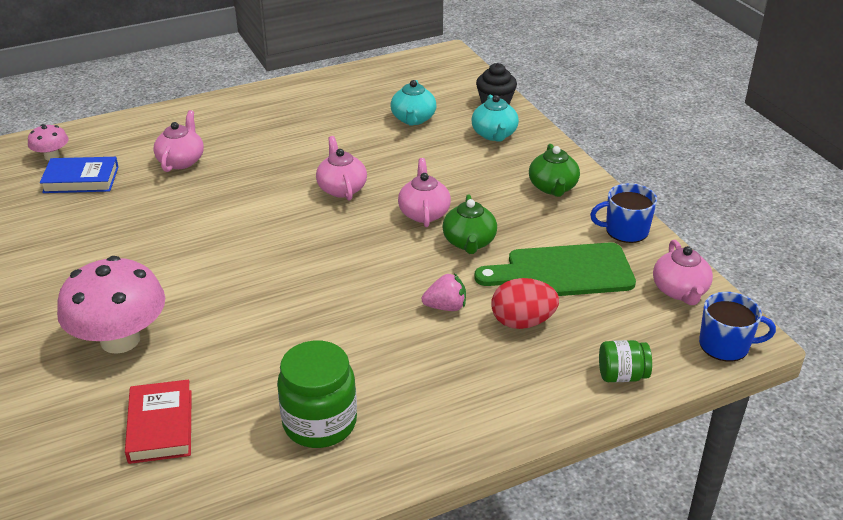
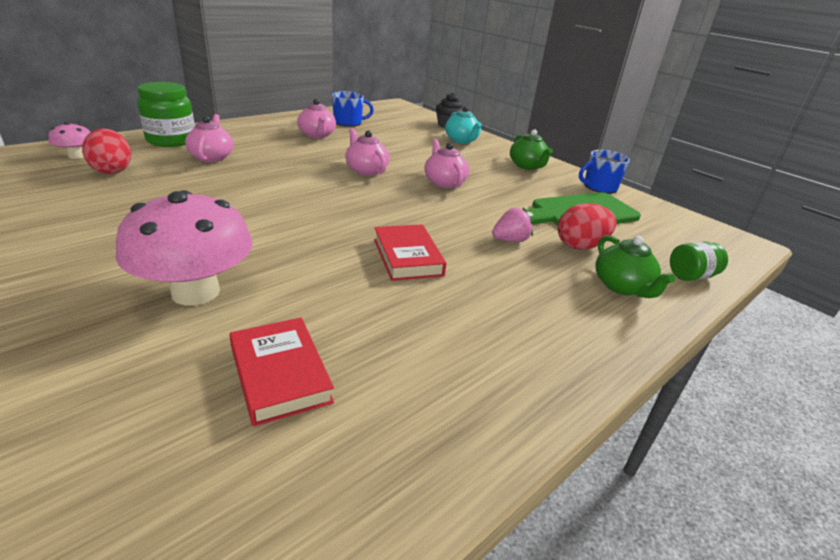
camera: 20 degrees left, 5 degrees down
blue book [40,157,119,193] -> red egg [82,128,131,174]
green jar [277,340,357,448] -> green jar moved to [137,82,195,147]
turquoise teapot [391,80,436,126] -> none
green teapot [442,195,497,254] -> green teapot moved to [595,235,675,298]
pink teapot [653,240,713,305] -> pink teapot moved to [297,99,336,138]
blue mug [699,292,776,362] -> blue mug moved to [332,91,374,127]
none -> red book [374,225,446,281]

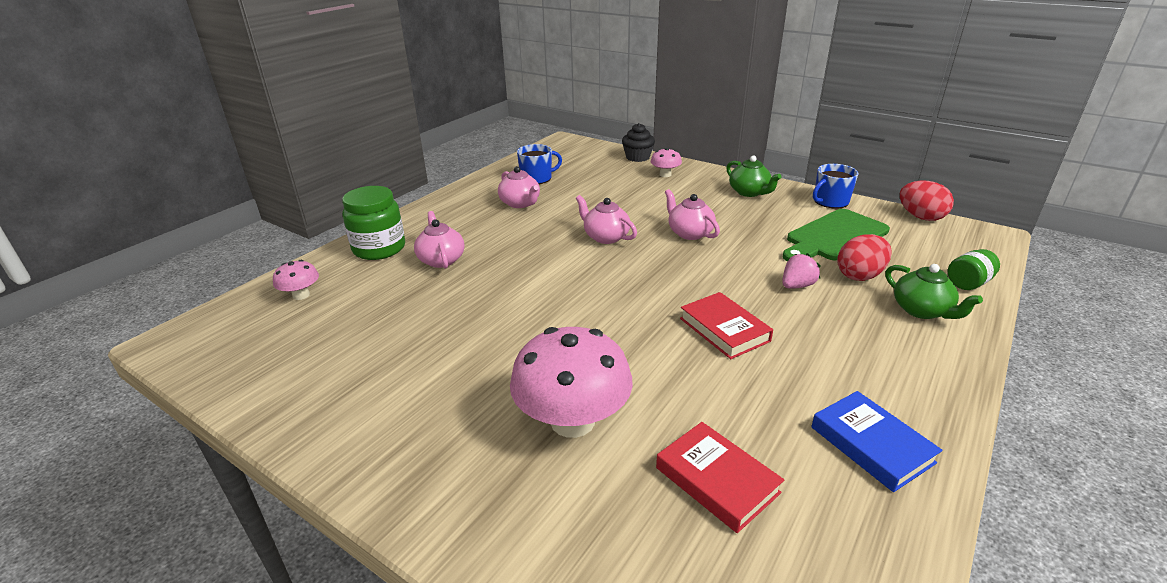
camera: 10 degrees left, 0 degrees up
red egg [82,128,131,174] -> red egg moved to [900,181,954,221]
turquoise teapot [445,106,482,144] -> pink mushroom [651,148,682,177]
none -> blue book [811,391,943,492]

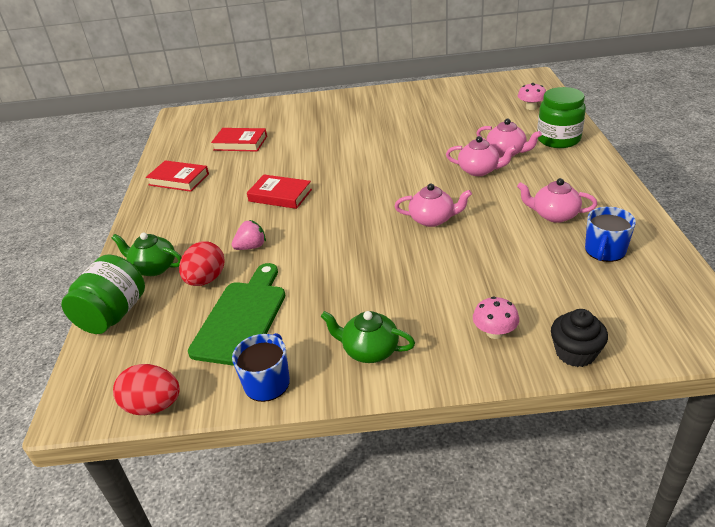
camera: 145 degrees right, 5 degrees up
pink mushroom [510,327,633,438] -> none
pink teapot [665,189,720,240] -> pink teapot moved to [446,136,516,176]
pink strawberry [782,253,821,289] -> pink strawberry turned 135 degrees counterclockwise [232,220,266,250]
blue book [811,391,943,492] -> red book [146,160,209,192]
green jar [948,249,1000,290] -> green jar [61,254,145,334], size x1.75

